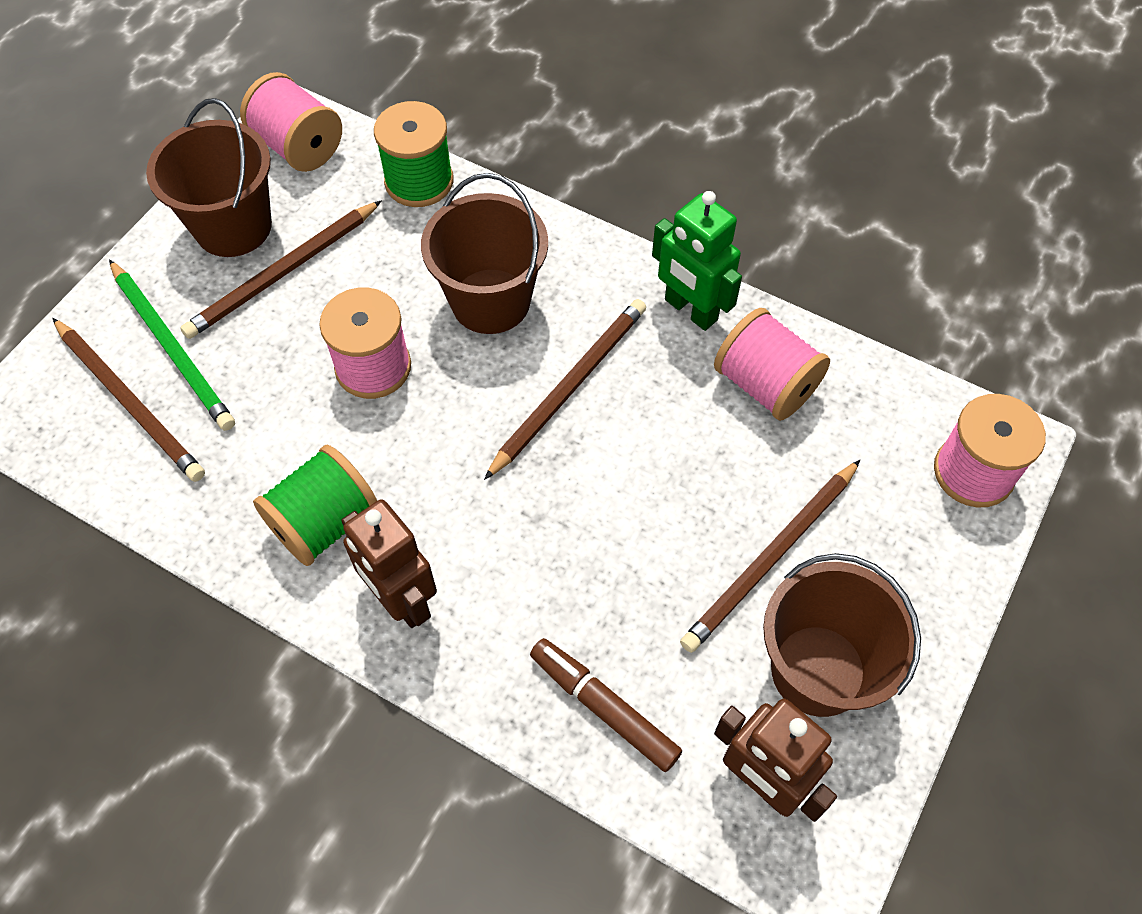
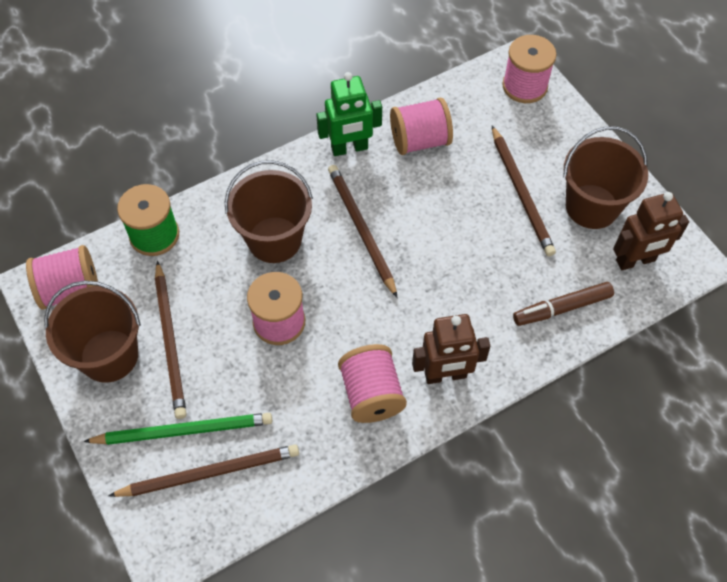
camera: 60 degrees left, 0 degrees up
green spool [253,445,377,566] -> pink spool [338,344,407,423]

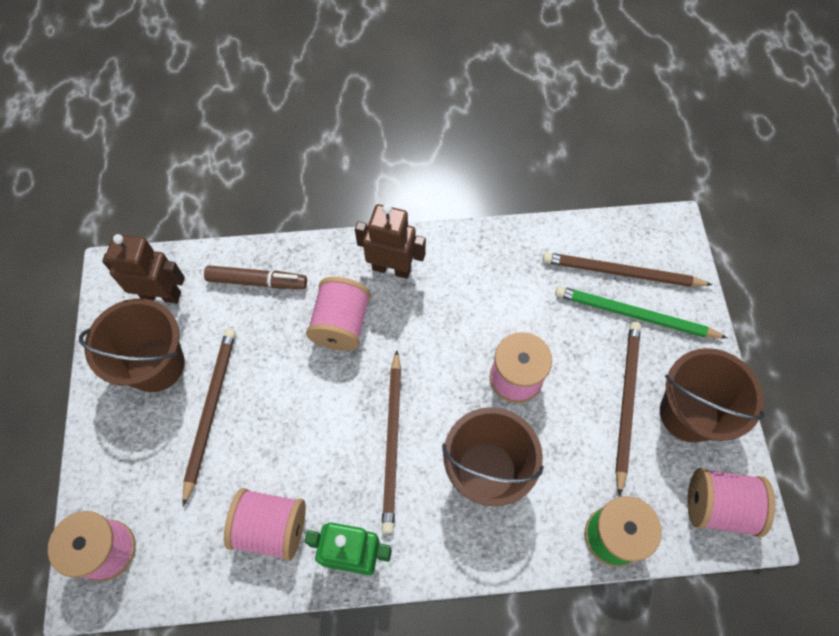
camera: 155 degrees left, 5 degrees up
pink spool [338,344,407,423] -> pink spool moved to [306,277,371,351]

